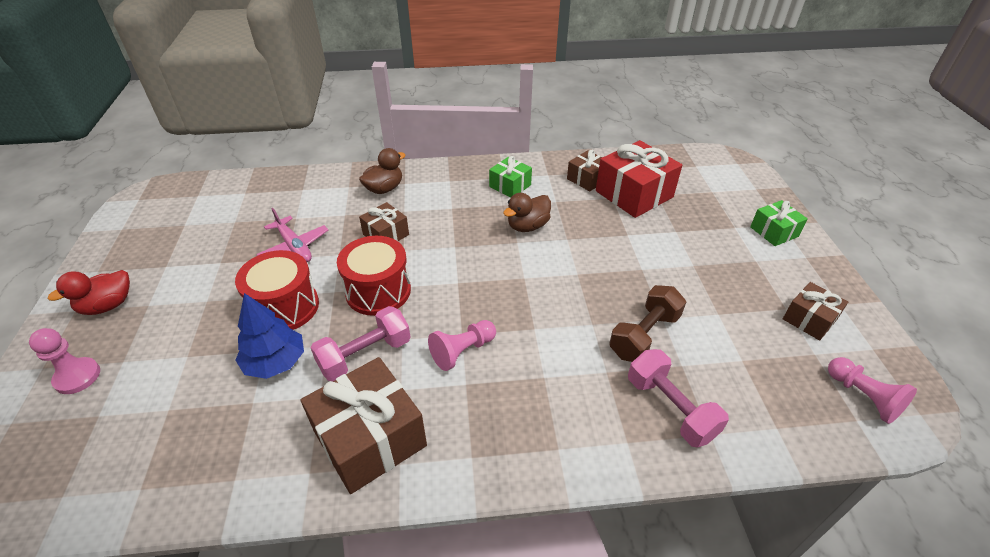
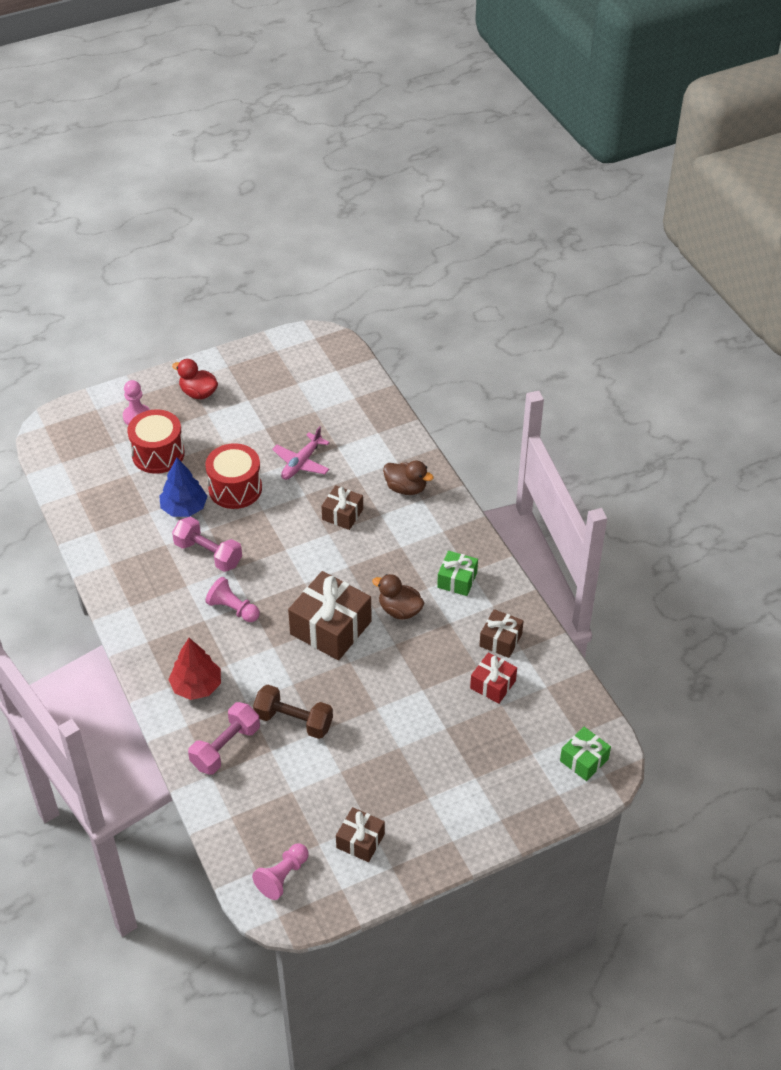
camera: 70 degrees right, 5 degrees up
brown gift [300,357,427,494] -> brown gift moved to [288,571,372,660]
red drum [337,236,411,316] -> red drum moved to [127,409,185,474]
red gift [596,140,682,218] -> red gift [470,652,517,704], size x0.55
green gift [750,200,808,246] -> green gift moved to [560,727,611,781]
none -> red tree [168,638,221,700]

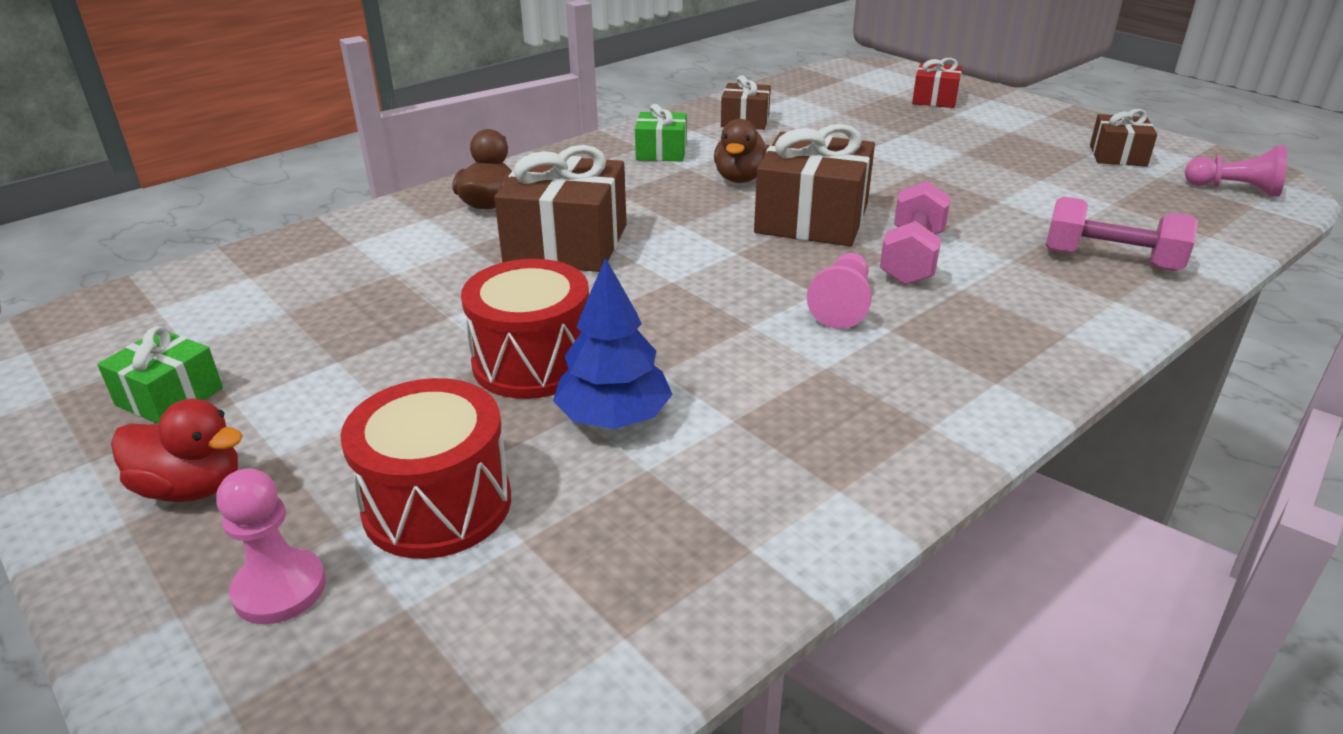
camera: 105 degrees left, 15 degrees down
red tree [168,638,221,700] -> none
red duck [172,359,218,399] -> red duck turned 90 degrees counterclockwise [111,398,243,502]
pink dumbbell [172,517,242,572] -> pink dumbbell moved to [880,181,951,285]
brown dumbbell [253,684,333,739] -> none
pink plane [272,426,330,480] -> none
brown gift [321,485,363,530] -> brown gift [494,145,627,272], size x1.80
red gift [470,652,517,704] -> red gift moved to [912,58,962,108]
green gift [560,727,611,781] -> green gift moved to [97,326,223,424]

